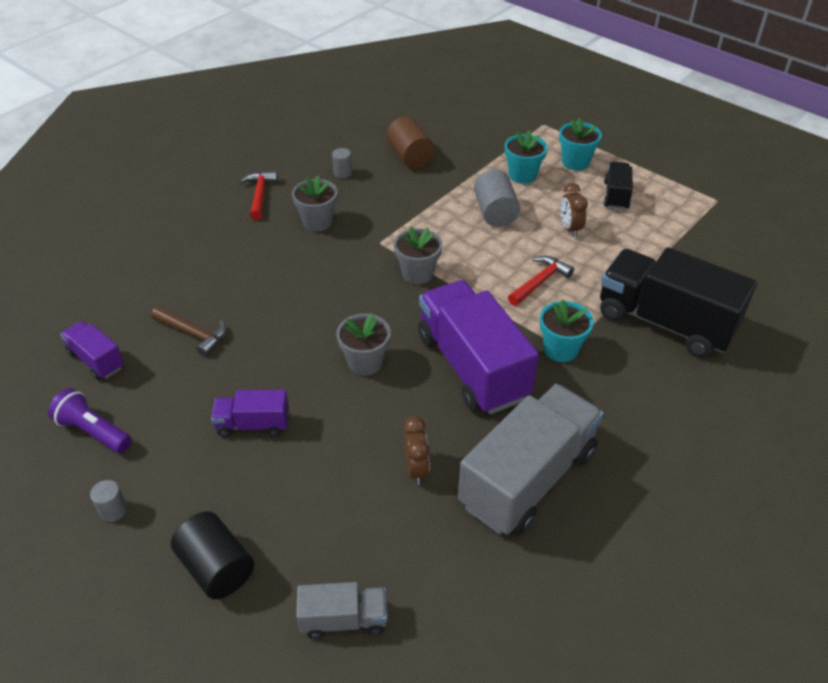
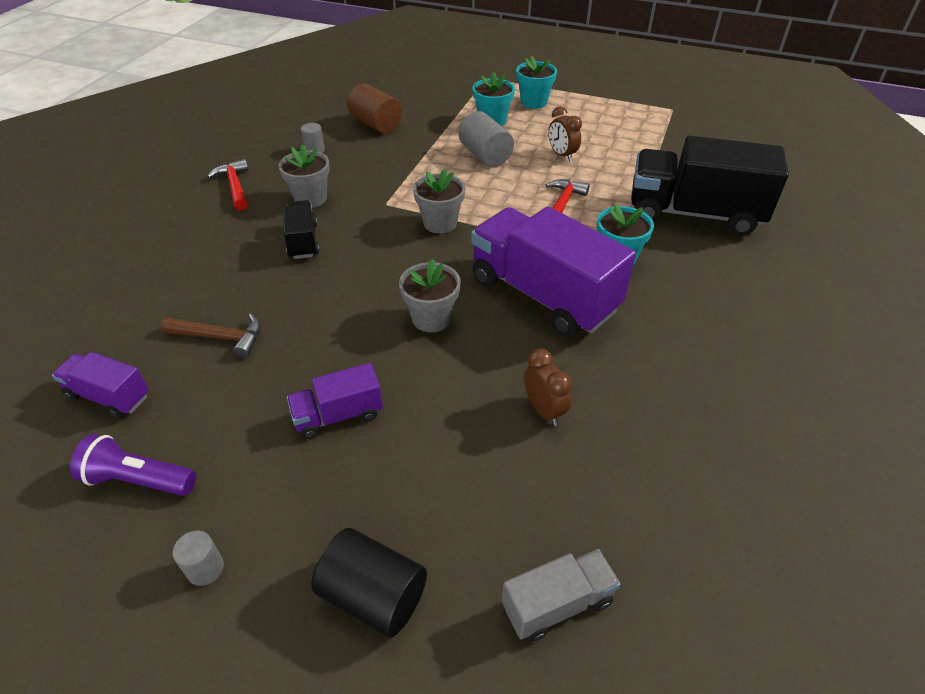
camera: 20 degrees left, 0 degrees up
grey truck [458,384,603,535] -> none
black truck [604,162,633,210] -> black truck moved to [283,200,319,259]

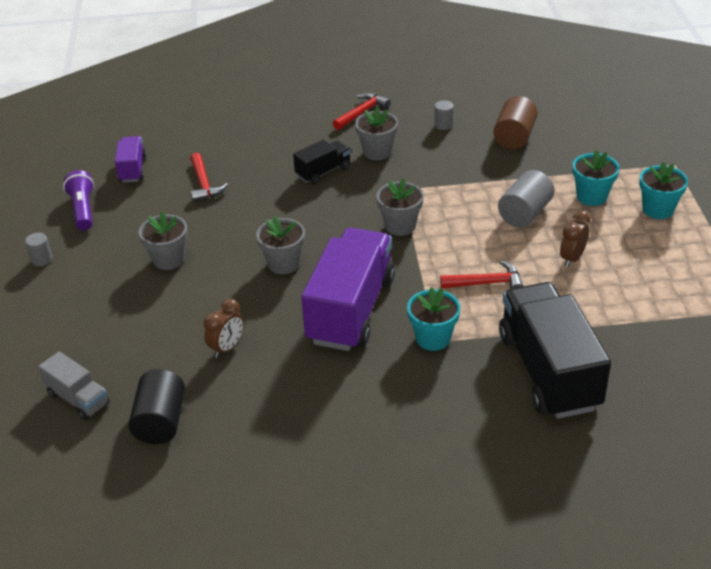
camera: 65 degrees right, 5 degrees down
brown hammer [161,314,261,358] -> red hammer [190,153,228,202]
purple truck [287,363,383,439] -> grey flower pot [139,211,188,270]
black cylinder [311,528,427,638] -> black cylinder moved to [128,369,185,444]

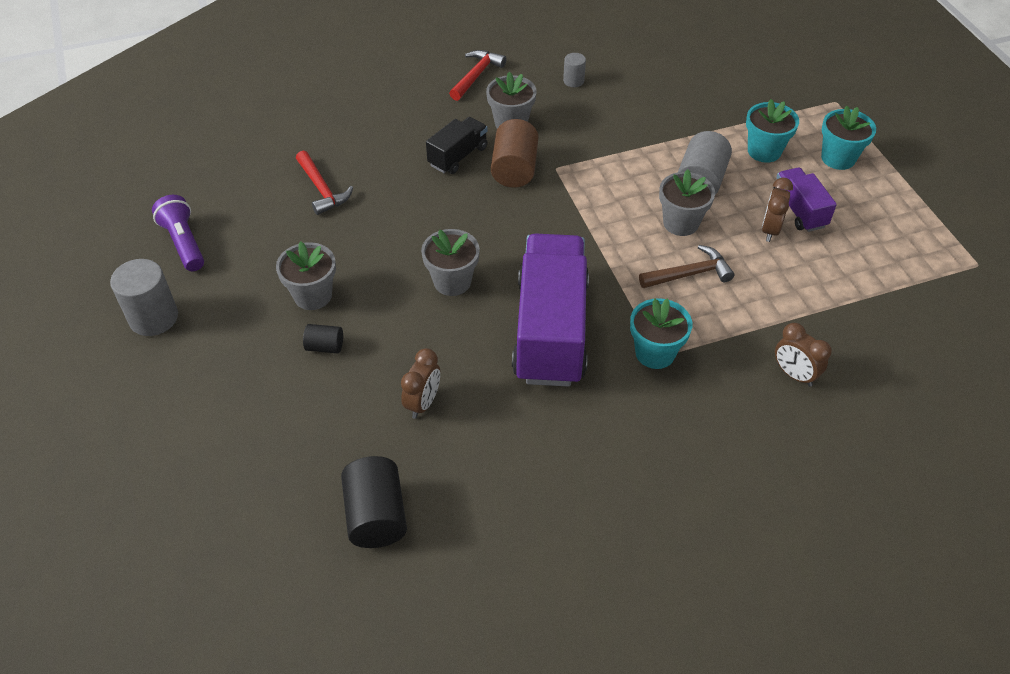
camera: 15 degrees left, 10 degrees up
grey cylinder [25,233,53,266] -> grey cylinder [110,259,178,336], size x1.87
grey truck [38,351,110,420] -> none
purple truck [115,136,146,183] -> purple truck moved to [773,167,837,232]
grey flower pot [377,178,424,236] -> grey flower pot moved to [659,169,715,236]
red hammer [440,261,523,289] -> brown hammer [639,245,734,288]
brown cylinder [493,96,538,149] -> brown cylinder moved to [491,119,538,188]
black truck [499,282,611,419] -> brown clock [775,323,832,387]
none -> black cylinder [303,324,343,353]

